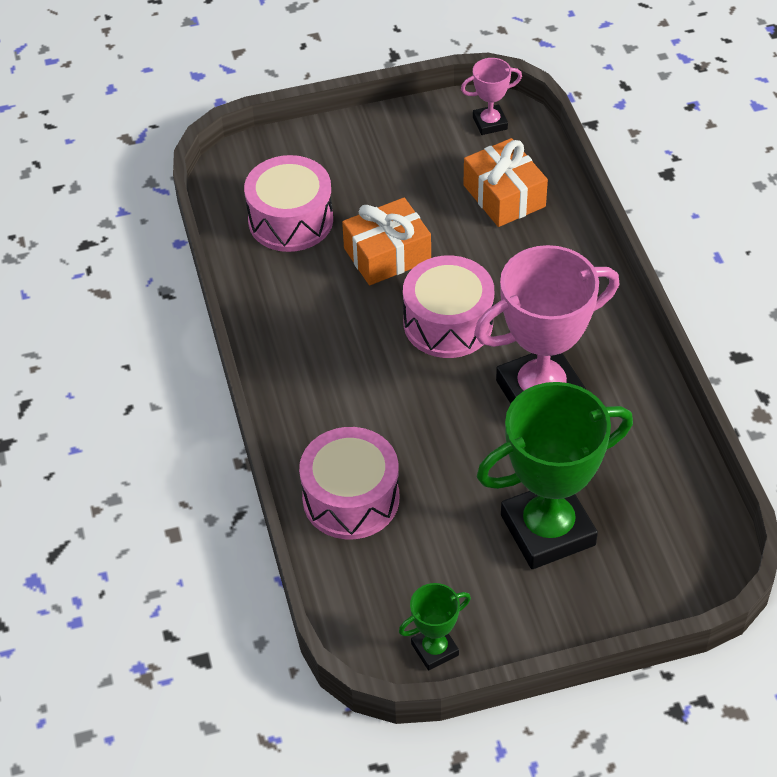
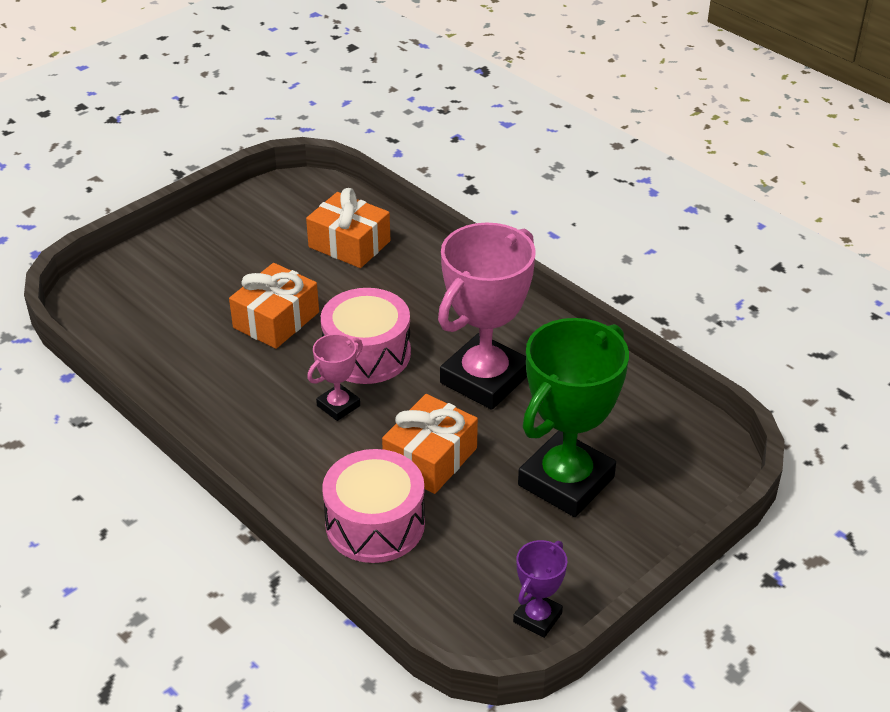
camera: 30 degrees left, 10 degrees down
pink drum [244,155,333,252] -> none
green trophy [399,583,471,671] -> purple trophy [513,540,567,638]
pink trophy [461,58,522,135] -> pink trophy moved to [307,334,363,421]
none -> orange gift [382,394,478,494]

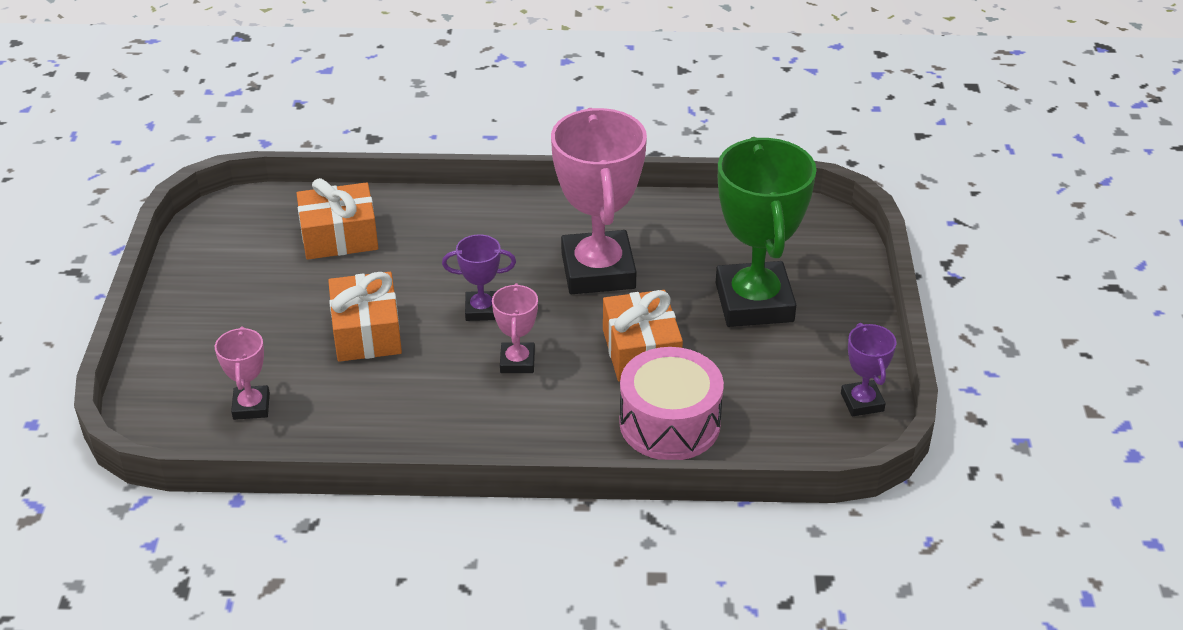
camera: 45 degrees left, 0 degrees up
pink drum [321,288,411,384] -> purple trophy [442,234,516,321]
none -> pink trophy [215,326,270,420]

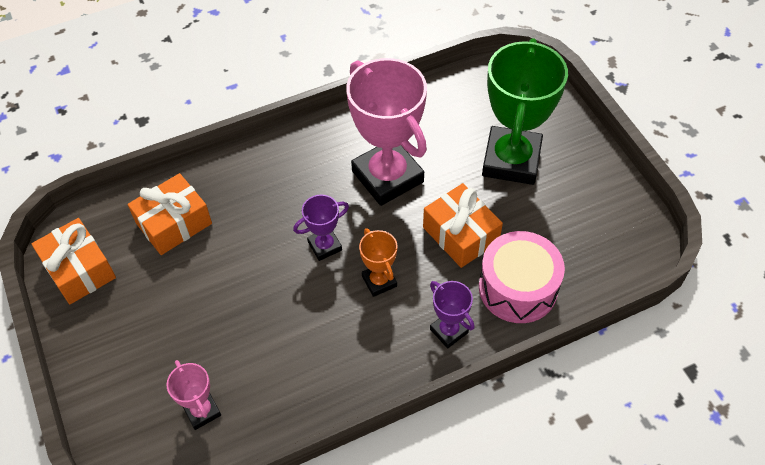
camera: 25 degrees left, 15 degrees up
orange gift [328,272,402,362] -> orange gift moved to [32,218,116,304]
pink trophy [492,283,538,373] -> orange trophy [359,228,398,297]
green trophy [716,137,817,327] -> green trophy turned 45 degrees clockwise [482,38,568,185]
purple trophy [841,323,896,416] -> purple trophy moved to [430,281,475,348]

